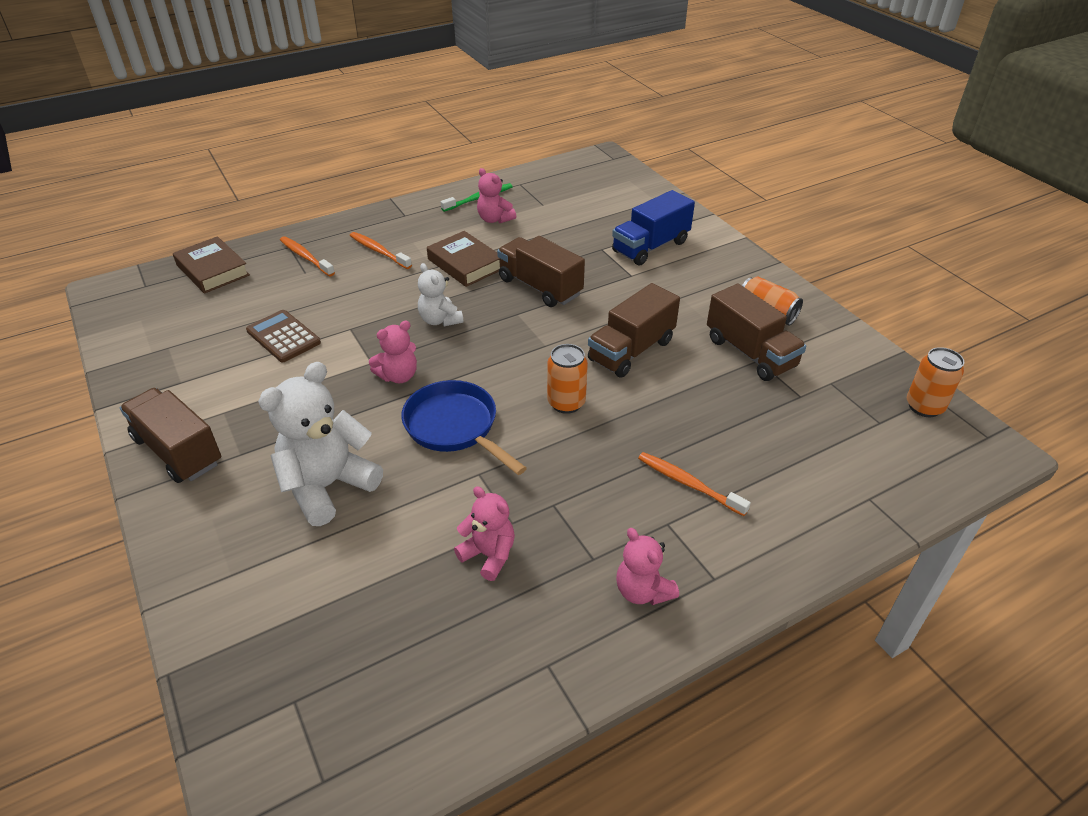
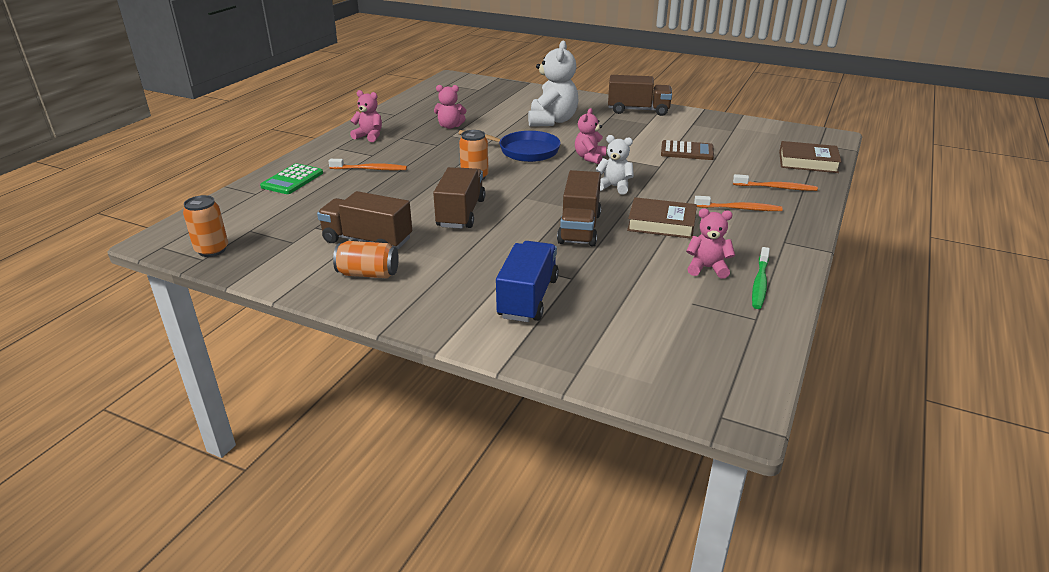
camera: 145 degrees right, 10 degrees down
brown truck [497,236,585,307] -> brown truck turned 90 degrees clockwise [557,170,601,246]
none -> green calculator [260,163,323,194]

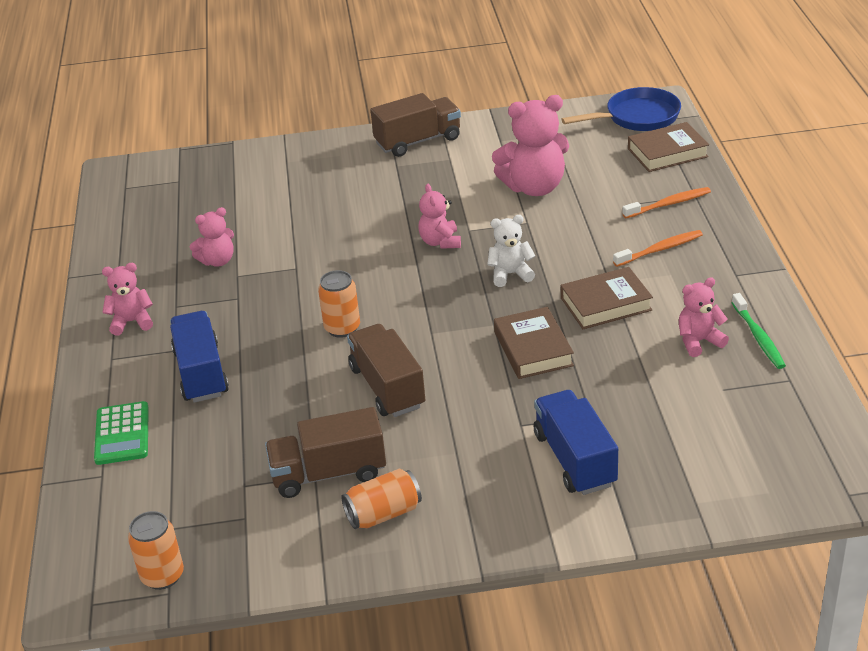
camera: 30 degrees left, 5 degrees up
orange toothbrush [328,159,407,170] -> blue truck [170,311,229,403]
blue pan [459,130,561,162] -> blue pan moved to [561,87,681,131]
white teddy bear [528,41,578,127] -> none
brown truck [557,170,601,246] -> brown book [494,307,574,379]
brown calculator [661,140,714,160] -> pink teddy bear [492,95,569,196]

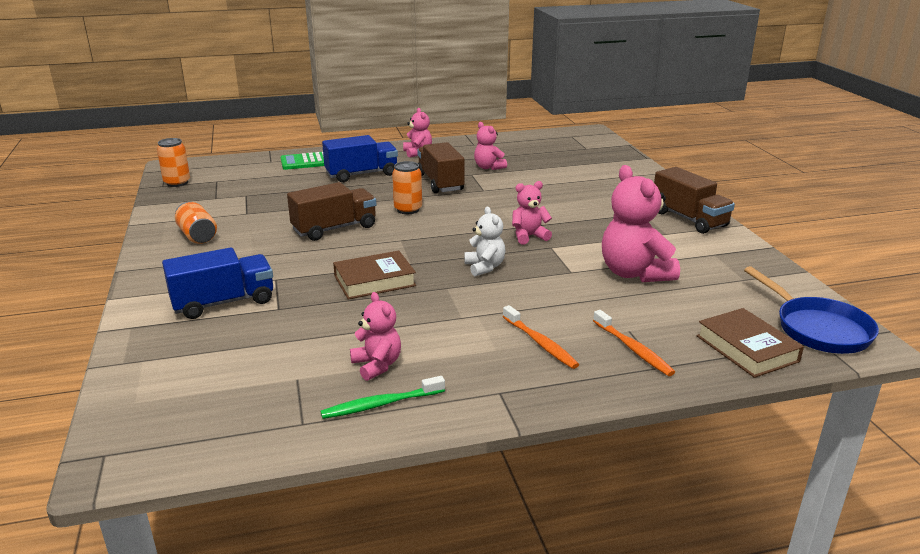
camera: 80 degrees right, 10 degrees down
brown truck [265,407,386,498] -> brown truck moved to [417,142,465,193]
brown book [561,267,653,329] -> none

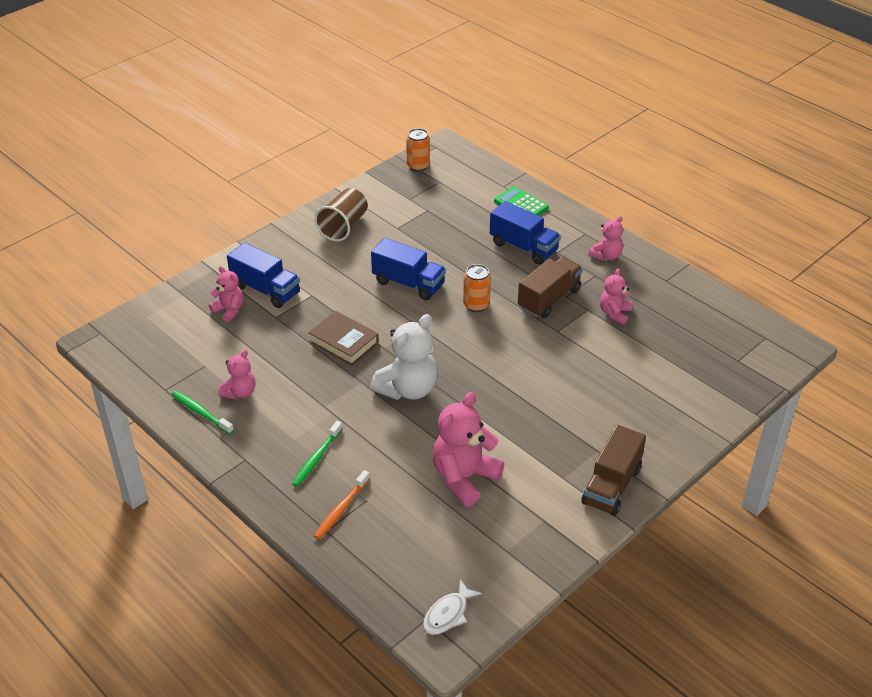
camera: 60 degrees right, 15 degrees up
orange can [175,202,217,244] -> brown cup [314,188,368,241]
brown truck [287,182,376,241] -> blue truck [371,238,446,300]
white teddy bear [464,207,505,276] -> white teddy bear [370,314,438,400], size x1.77
orange toothbrush [503,305,579,369] -> green toothbrush [292,421,343,487]
pink teddy bear [512,181,552,245] -> pink teddy bear moved to [209,266,243,322]
brown book [697,308,804,378] -> none
blue pan [744,266,879,354] -> white fish [423,579,482,635]

